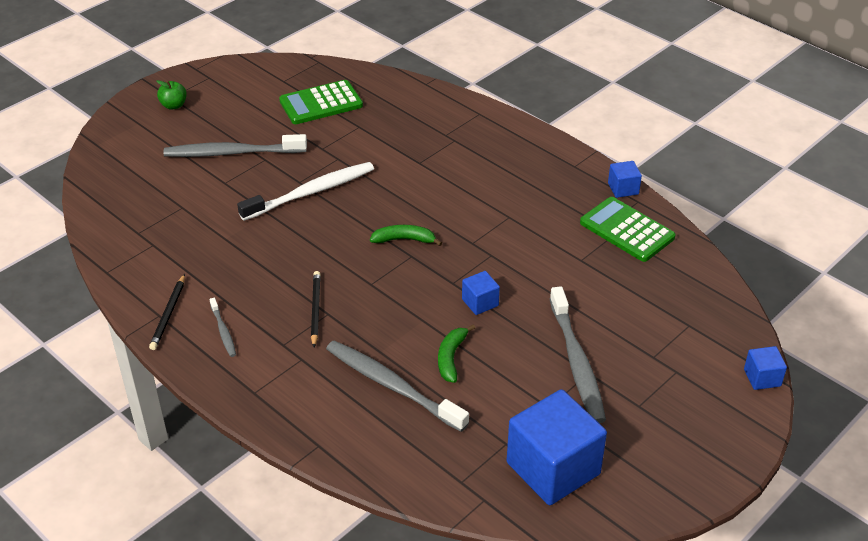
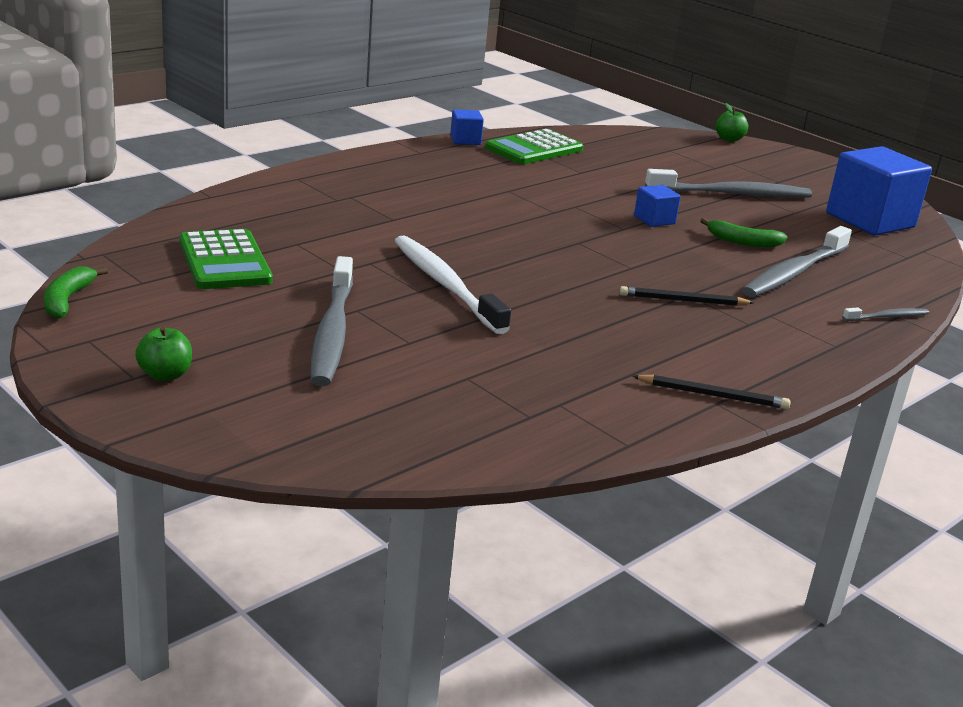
camera: 90 degrees left, 15 degrees down
grey toothbrush [210,298,236,357] -> grey toothbrush moved to [842,308,929,321]
green banana [370,225,442,246] -> green banana moved to [44,267,108,319]
blue cube [744,346,787,390] -> green apple [716,103,748,142]

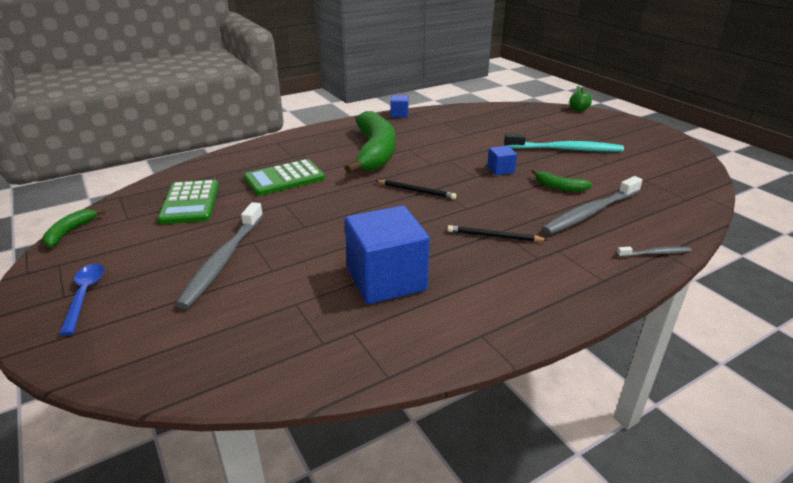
camera: 15 degrees right, 5 degrees up
green apple [135,327,192,381] -> blue spoon [59,264,105,336]
white toothbrush [394,235,511,334] -> none
green calculator [485,129,583,164] -> green calculator moved to [244,159,325,196]
black pencil [632,375,790,409] -> black pencil moved to [375,180,456,199]
grey toothbrush [645,169,812,197] -> turquoise toothbrush [504,133,624,151]
blue cube [826,146,932,236] -> blue cube moved to [345,206,430,304]
none -> green banana [345,111,396,174]

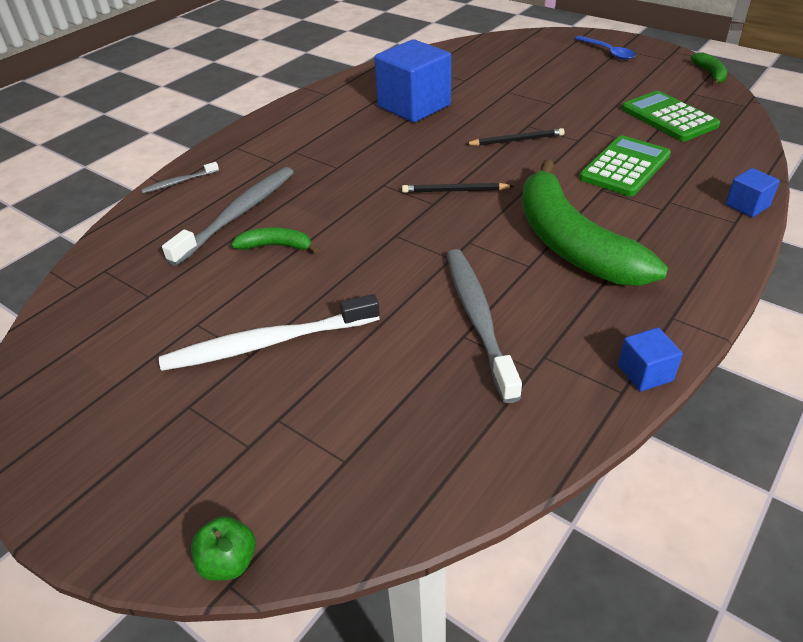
camera: 160 degrees right, 10 degrees up
grey toothbrush [175,202,263,309] -> grey toothbrush moved to [447,249,522,403]
black pencil [447,225,548,242] -> black pencil moved to [466,128,565,146]
blue cube [487,146,517,175] -> blue cube moved to [726,168,780,217]
turquoise toothbrush [504,133,624,151] -> white toothbrush [159,294,380,371]

